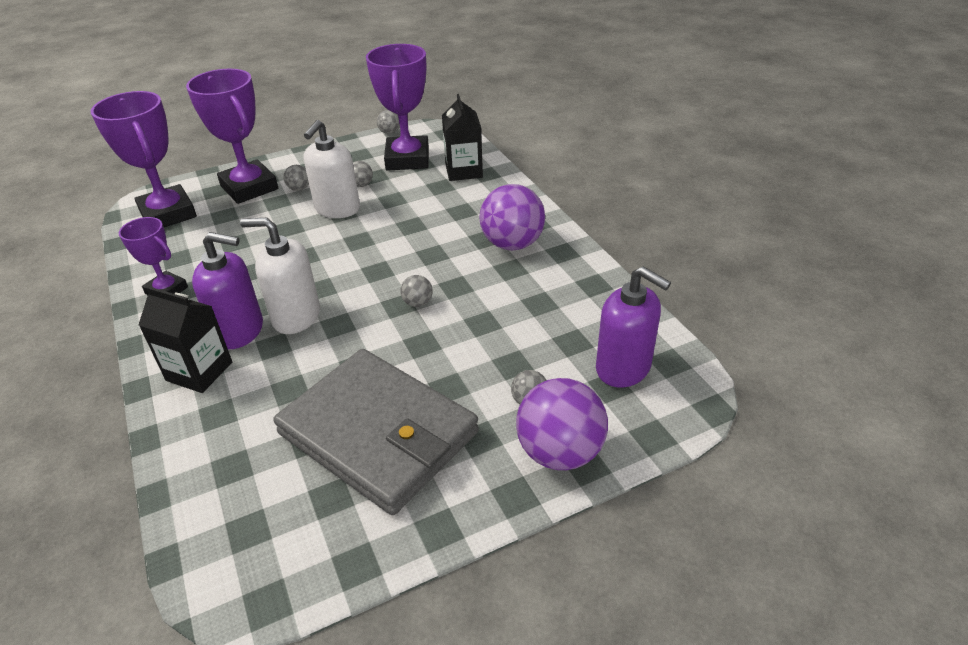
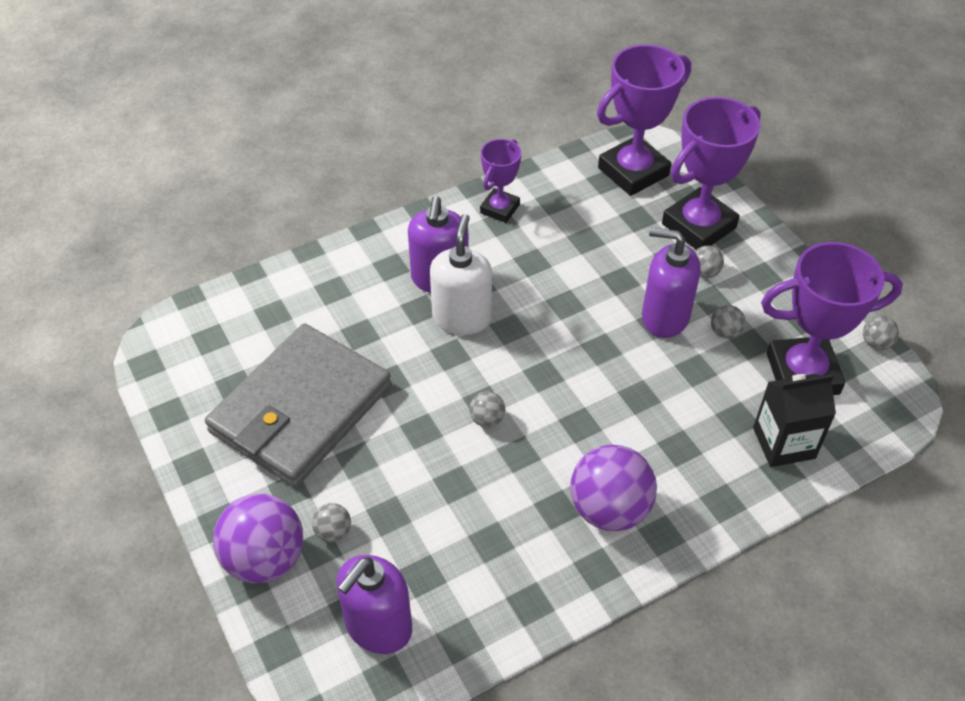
camera: 85 degrees right, 10 degrees up
black carton [139,286,232,393] -> none
white soap dispenser [304,120,360,218] -> purple soap dispenser [642,228,700,338]

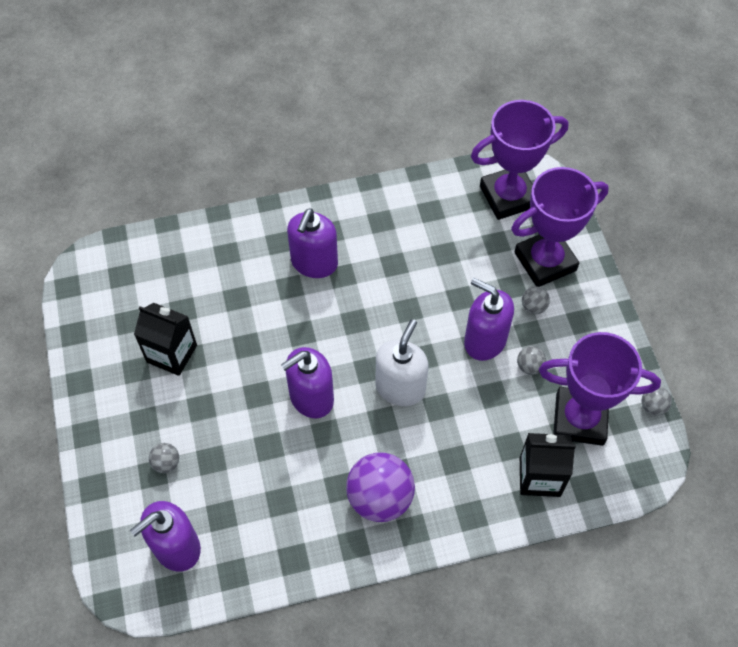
camera: 15 degrees right, 10 degrees up
grey wallet [205,323,391,487] -> black carton [134,303,197,376]
purple ball [213,494,303,584] -> none
white soap dispenser [430,214,492,335] -> white soap dispenser moved to [376,319,428,406]
grey ball [469,391,505,427] -> purple soap dispenser [281,347,334,418]
purple trophy [480,139,521,223] -> none

